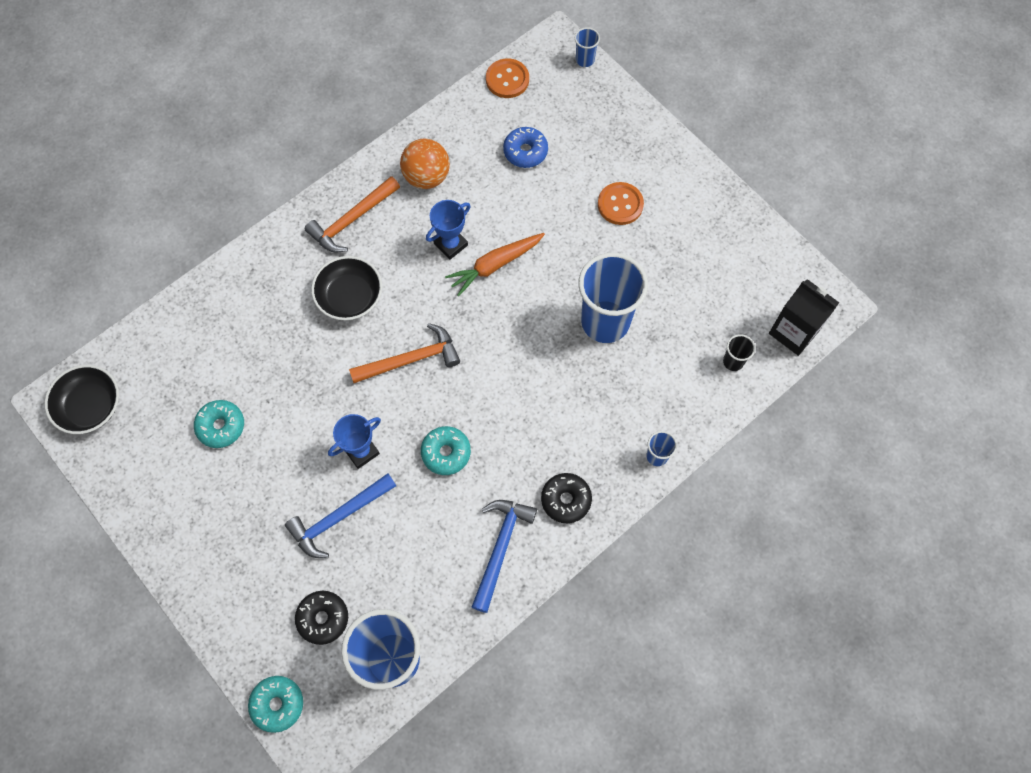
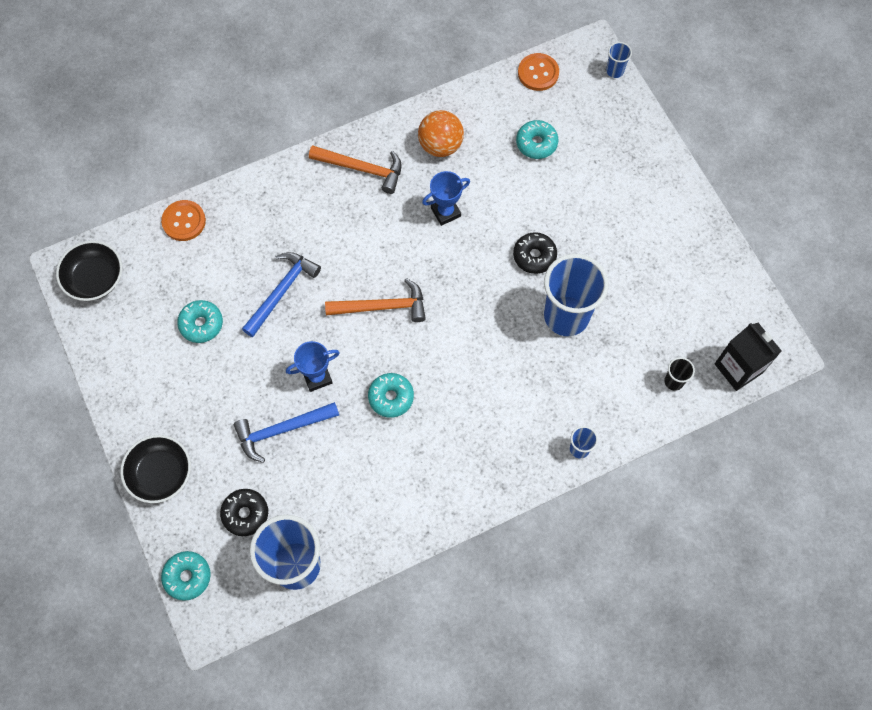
camera: 15 degrees right, 0 degrees up
orange hammer [305,176,400,252] -> orange hammer turned 135 degrees counterclockwise [309,145,402,194]
black bowl [311,256,382,320] -> black bowl moved to [120,435,191,503]
orange carrot [445,233,545,296] -> none
blue hammer [472,500,537,613] -> blue hammer moved to [242,252,321,337]
blue donut [503,127,548,168] -> turquoise donut [516,120,559,159]
black donut [541,473,592,523] -> black donut moved to [513,232,557,274]
orange button [598,182,644,225] -> orange button moved to [161,200,206,241]

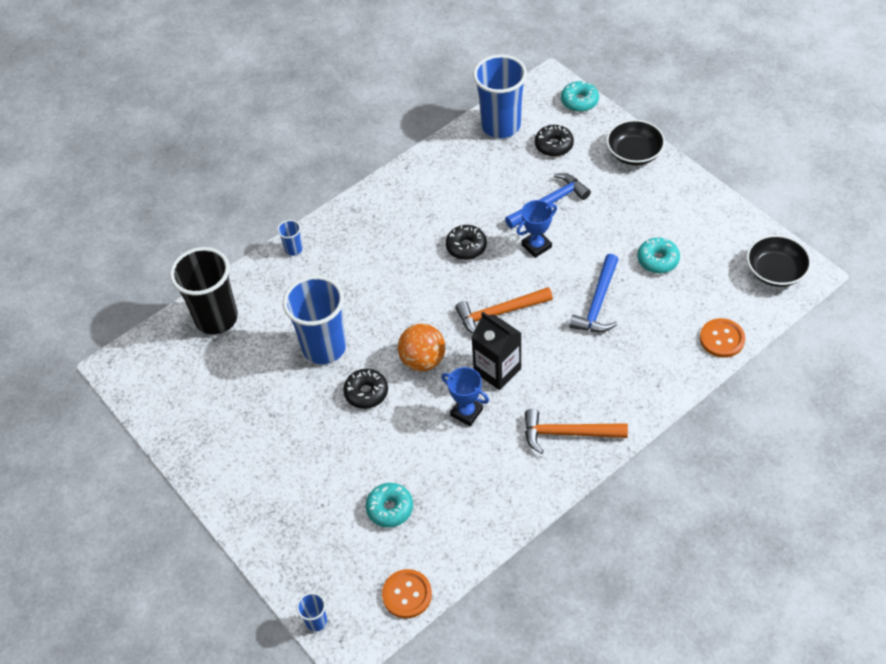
camera: 170 degrees right, 15 degrees down
turquoise donut [368,373,414,418] -> black donut [446,225,487,260]
orange ball [418,110,464,157] -> orange ball moved to [398,324,445,371]
blue trophy [422,171,470,226] -> blue trophy turned 75 degrees clockwise [441,367,489,426]
black cup [664,357,695,391] -> black cup [170,247,238,335], size x2.35
black carton [715,323,782,391] -> black carton moved to [471,312,521,390]

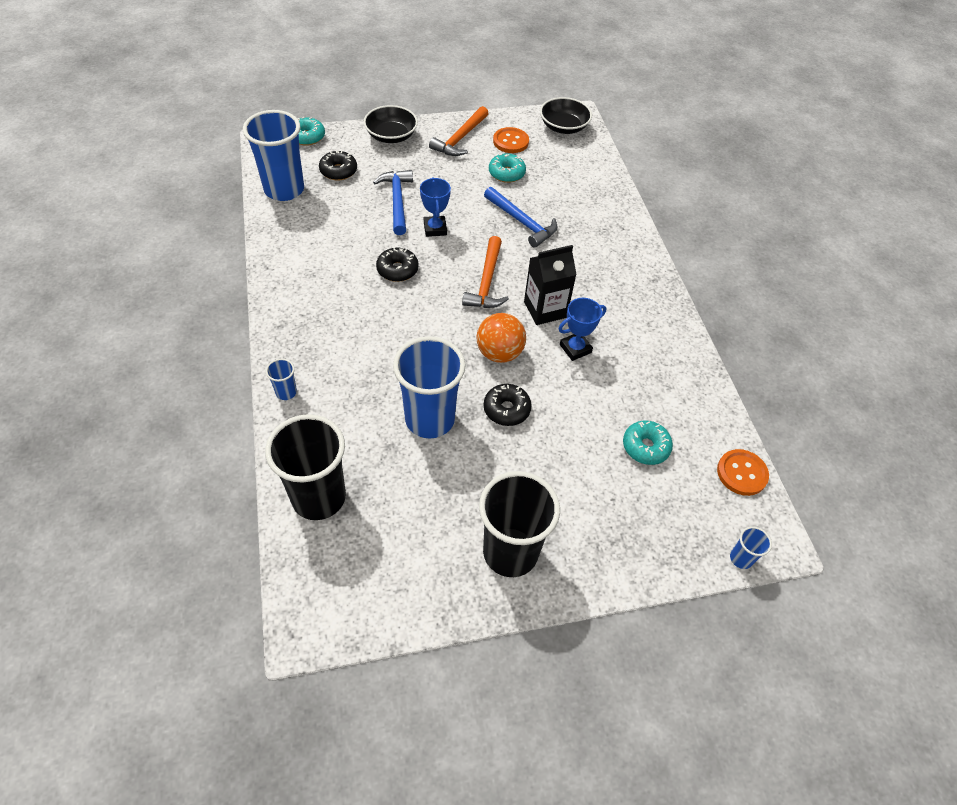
camera: 70 degrees left, 0 degrees up
orange hammer [525,409,628,454] -> orange hammer moved to [429,106,489,156]
orange button [700,318,745,358] -> orange button moved to [493,127,529,153]
none -> black cup [479,471,560,577]

